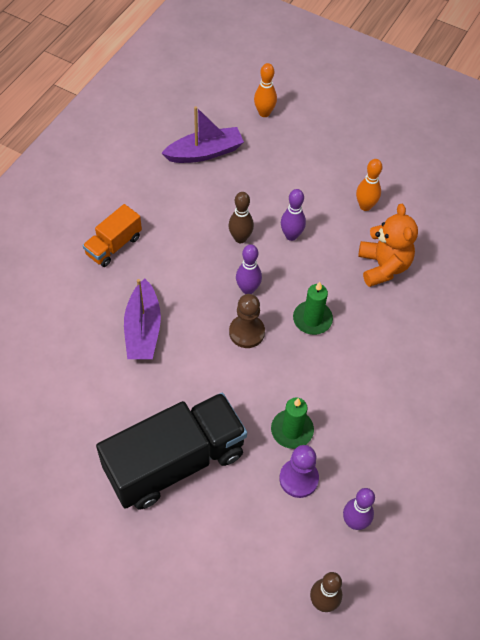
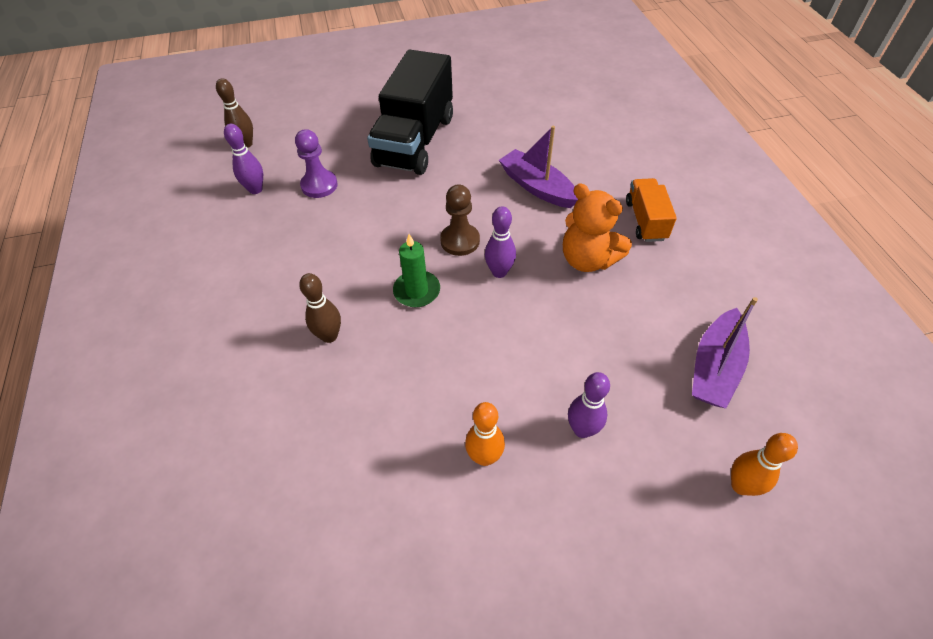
camera: 140 degrees right, 5 degrees down
brown bowling pin [228,192,254,243] -> brown bowling pin moved to [299,273,341,343]
green candle [271,397,314,449] -> none
purple bowling pin [281,189,306,241] -> purple bowling pin moved to [568,372,610,438]
orange teddy bear [358,204,418,287] -> orange teddy bear moved to [563,184,632,272]

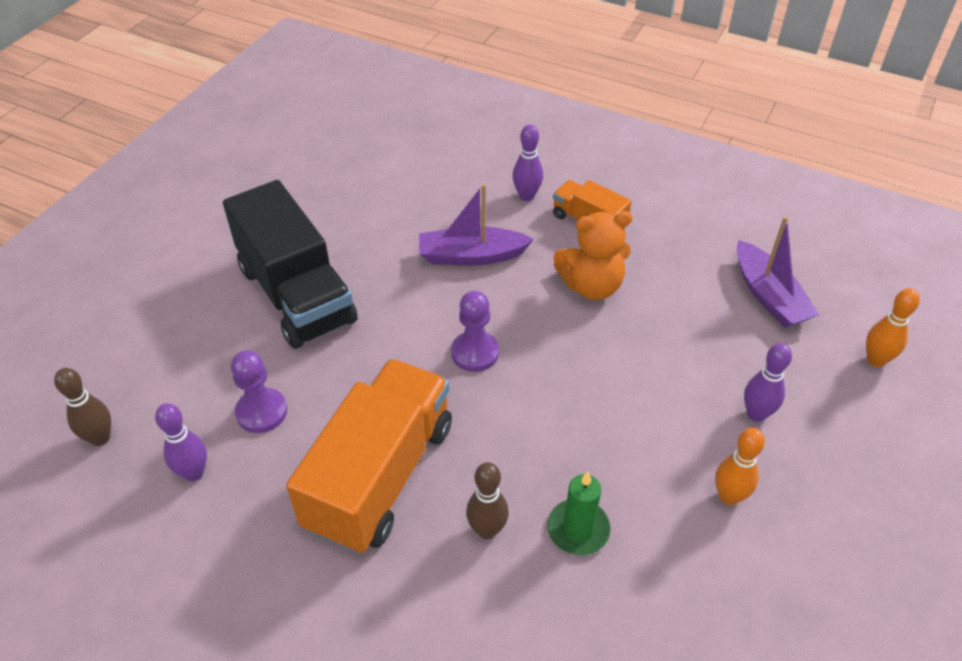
camera: 50 degrees left, 5 degrees down
green candle [393,234,440,307] -> green candle moved to [547,472,611,555]
brown pawn [440,184,480,256] -> purple pawn [451,291,499,372]
purple bowling pin [485,206,516,278] -> purple bowling pin moved to [512,124,543,201]
none -> orange truck [286,359,452,554]

